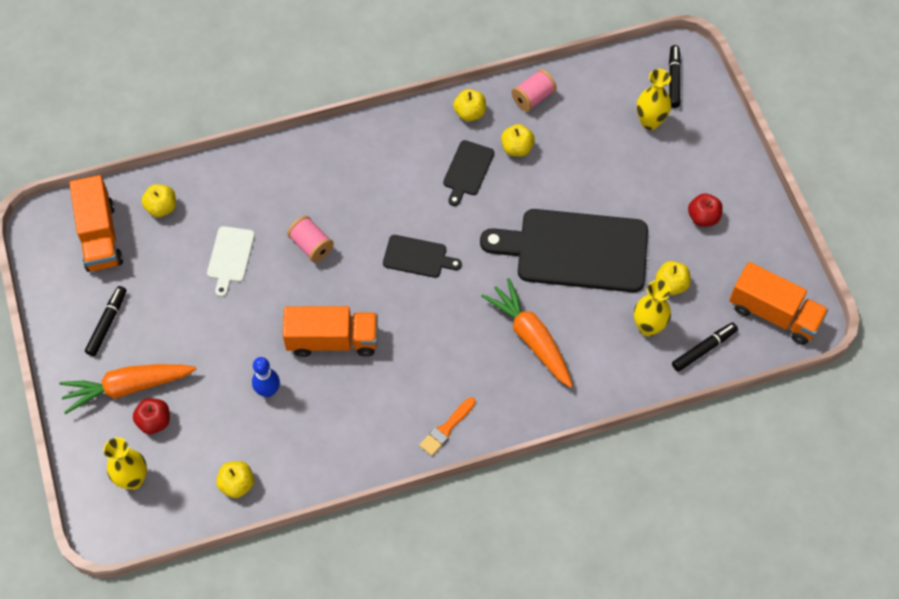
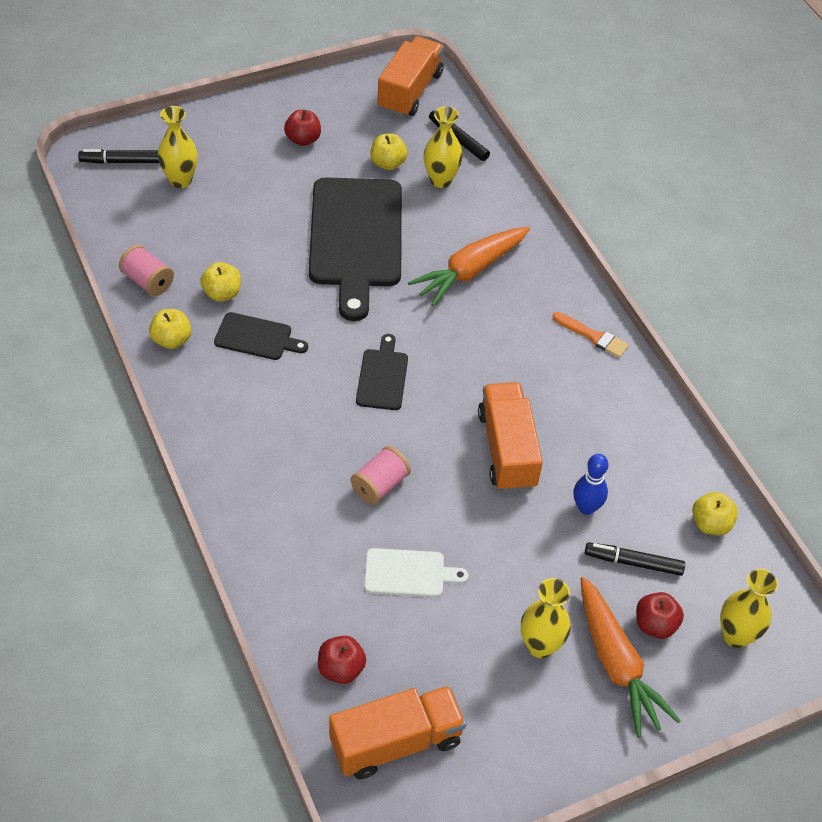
camera: 100 degrees left, 10 degrees down
black marker [85,286,127,356] -> black marker moved to [585,542,685,576]
yellow apple [142,184,176,217] -> red apple [318,636,366,684]
none -> yellow vase [521,578,571,658]

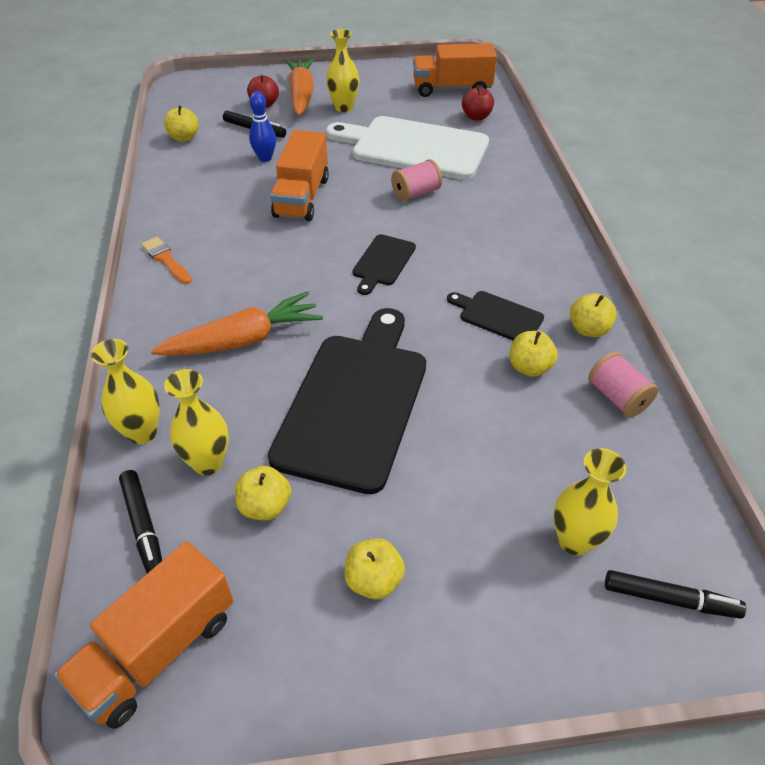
camera: 160 degrees left, 5 degrees down
red apple [284,110,321,146] -> yellow apple [345,539,405,600]
white cutting board [364,548,469,597] -> white cutting board [326,116,489,180], size x2.16
yellow vase [720,568,778,648] -> yellow vase moved to [91,339,160,444]

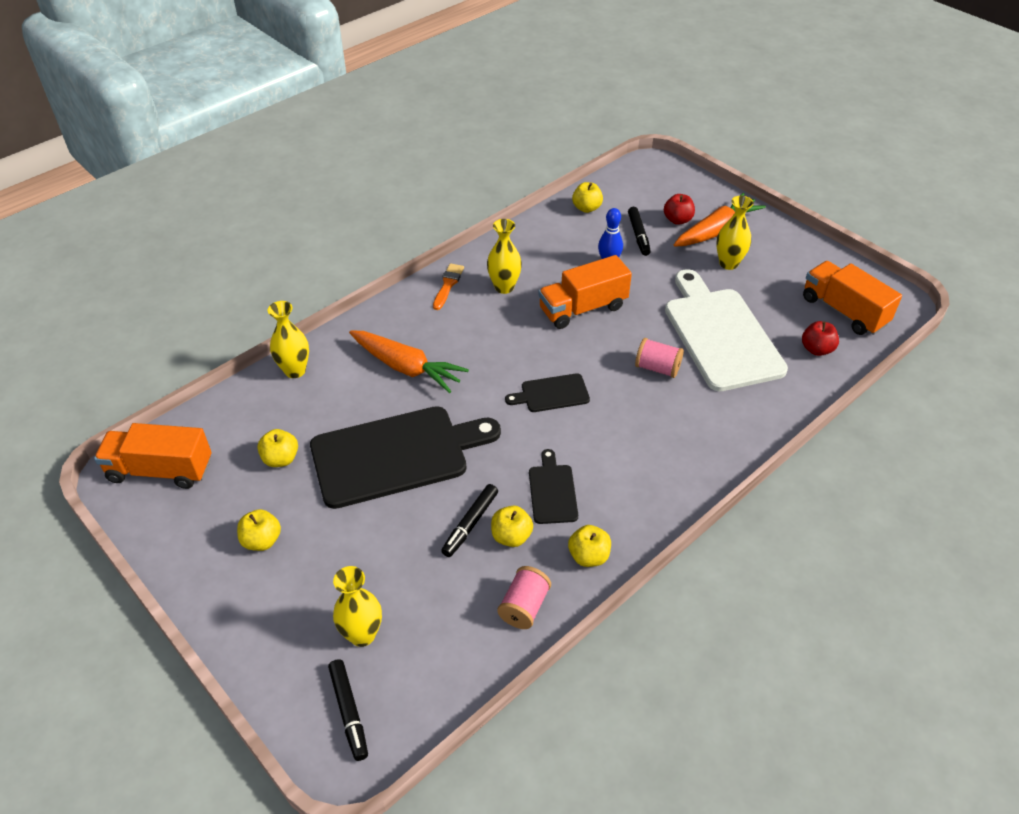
camera: 55 degrees right, 0 degrees up
black marker [119,470,162,573] -> black marker moved to [441,484,498,557]
yellow vase [164,369,229,475] -> yellow vase moved to [487,219,522,294]

